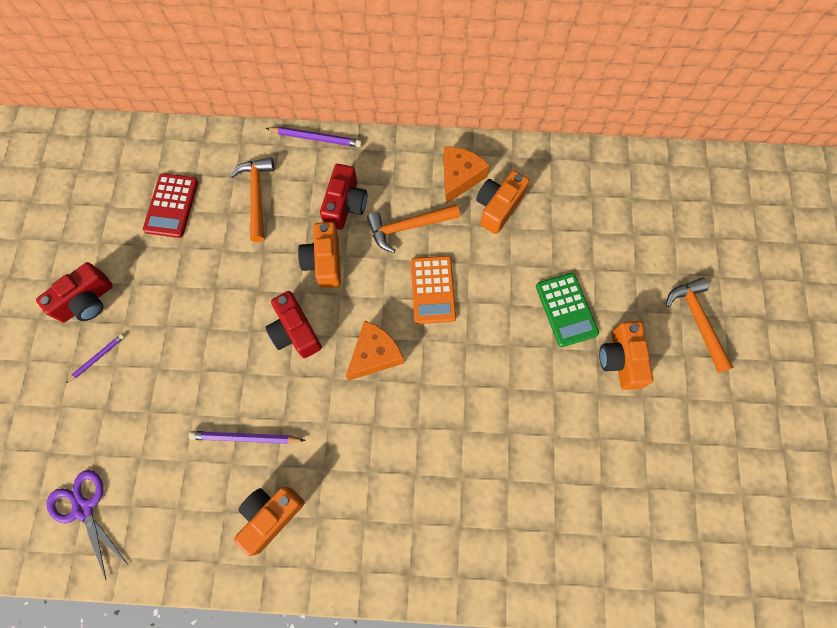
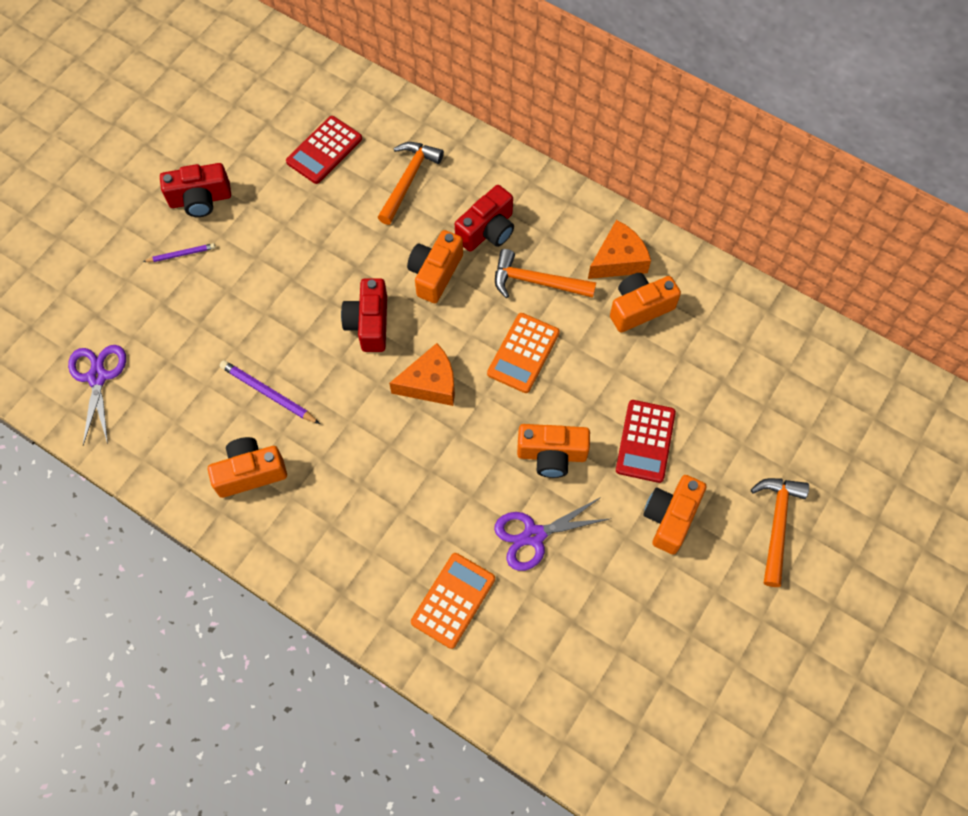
camera: 30 degrees right, 5 degrees down
purple pencil [265,127,362,147] -> none
green calculator [536,273,599,347] -> red calculator [616,400,676,483]
none -> orange calculator [411,553,495,649]
none -> purple scissors [494,497,609,571]
none -> orange camera [517,424,590,478]

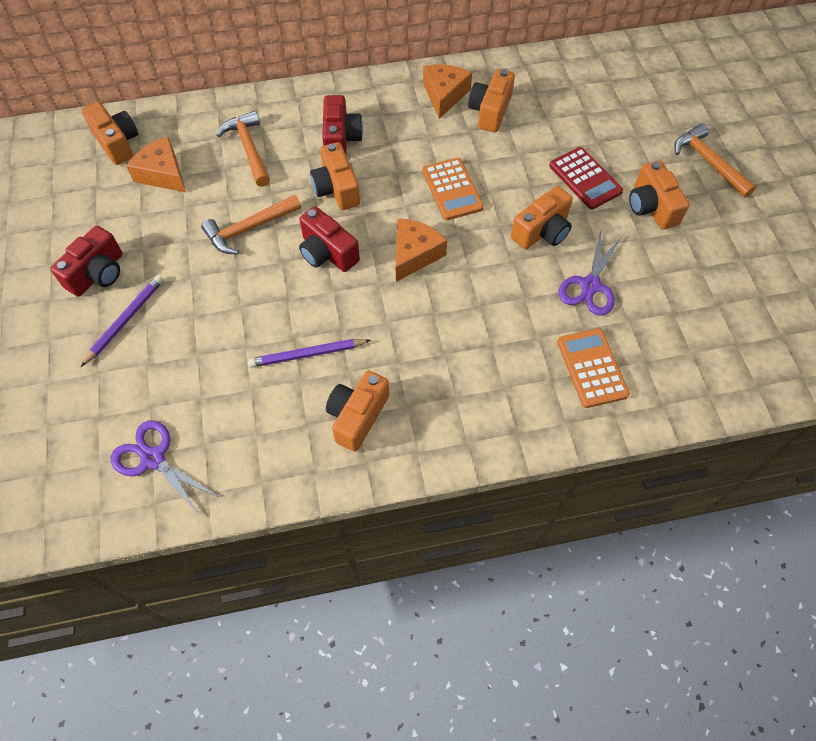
camera: 45 degrees left, 5 degrees down
purple pencil [143,243,215,262] -> purple pencil [81,275,163,367], size x1.59
red calculator [286,116,362,184] -> orange cheese [126,137,186,192]
orange hammer [495,249,596,298] -> orange hammer moved to [201,195,301,254]
none -> orange camera [81,102,138,165]

